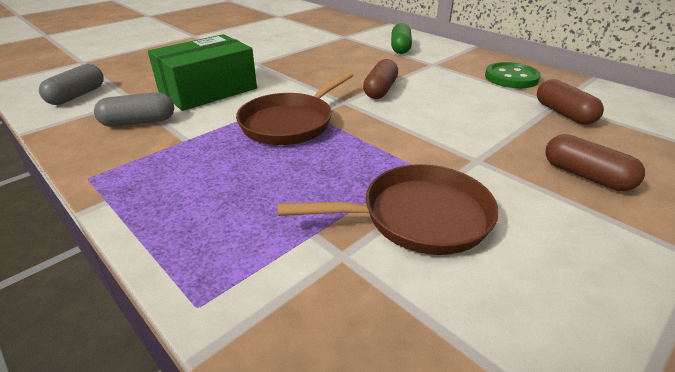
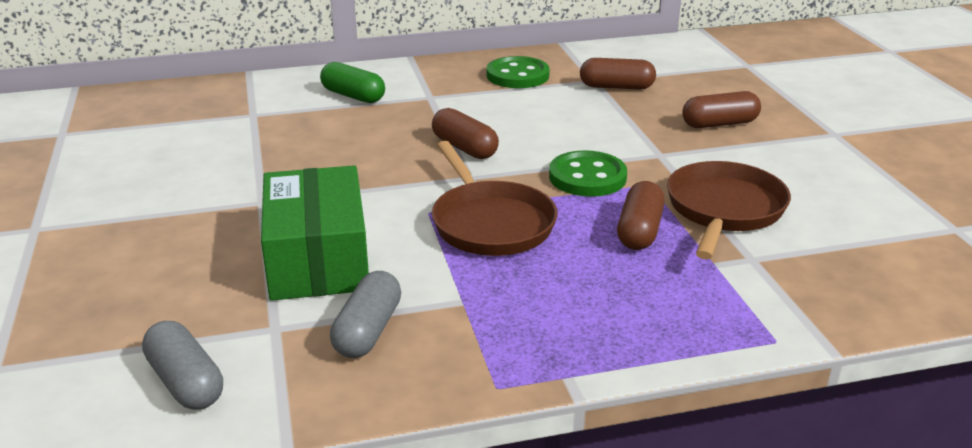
camera: 60 degrees left, 5 degrees down
none -> green button [549,150,627,197]
none -> brown capsule [617,181,665,250]

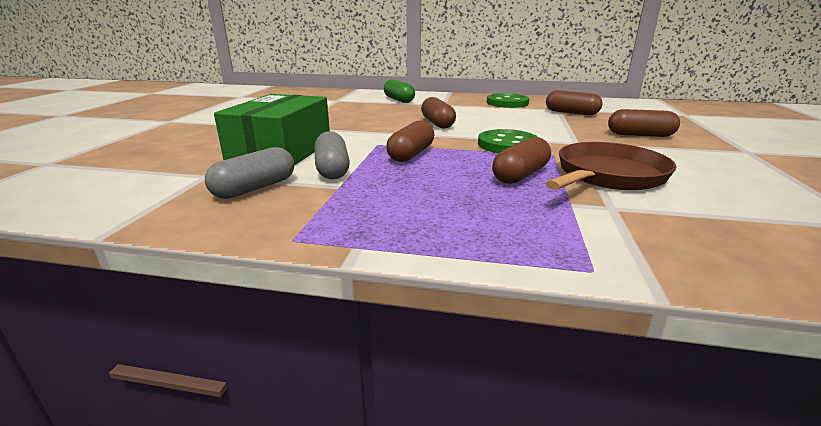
camera: 25 degrees right, 5 degrees down
grey capsule [142,321,223,410] -> grey capsule moved to [315,131,350,179]
brown pan [432,141,558,256] -> brown capsule [386,121,434,162]

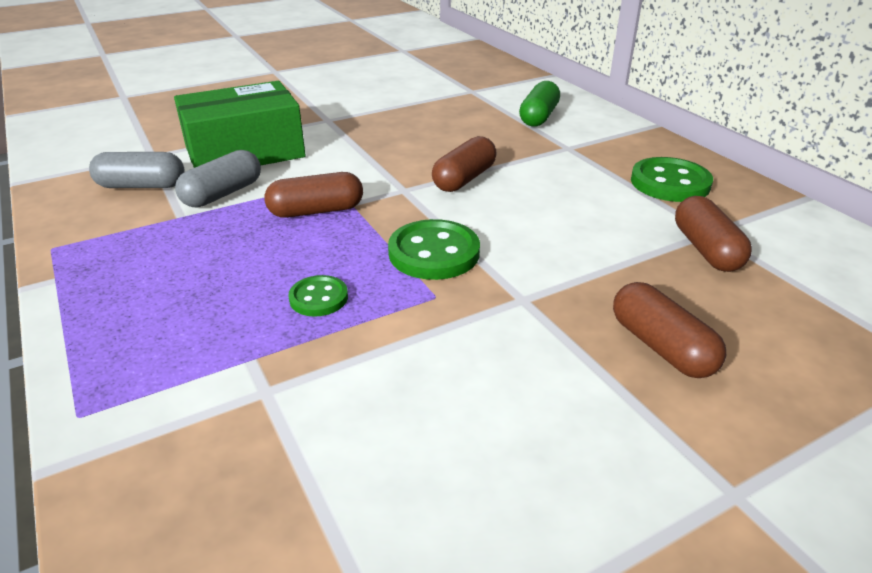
camera: 50 degrees right, 10 degrees up
brown capsule [492,137,551,184] -> green button [288,275,348,317]
brown pan [546,142,676,190] -> none

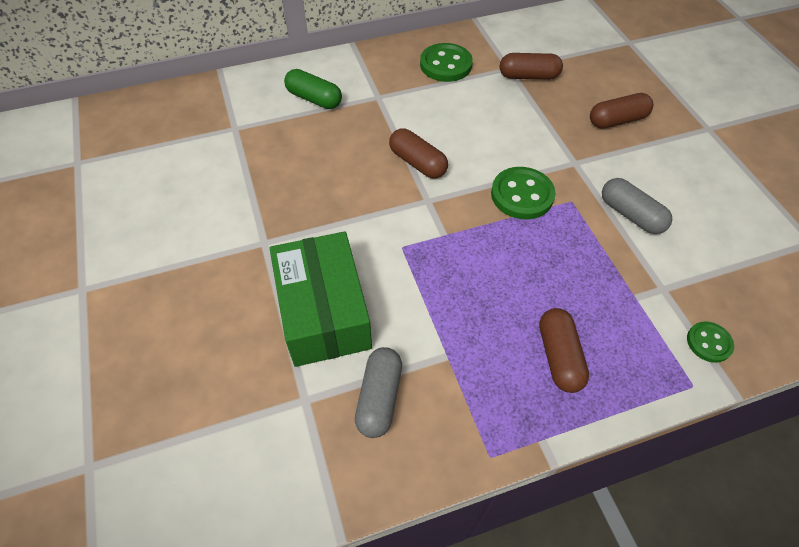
camera: 80 degrees left, 20 degrees up
grey capsule [175,150,261,208] -> grey capsule moved to [602,178,672,234]
brown capsule [264,172,363,218] -> brown capsule moved to [539,308,589,393]
green button [288,275,348,317] -> green button moved to [687,321,734,363]

